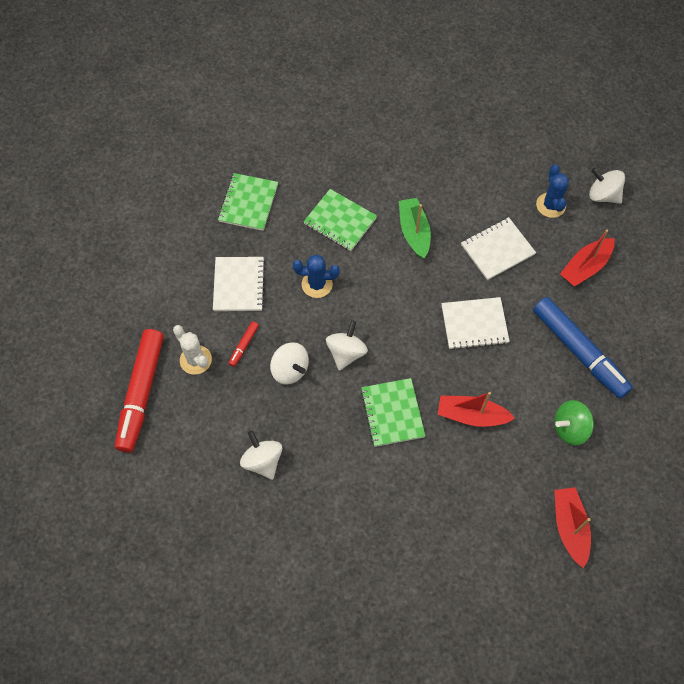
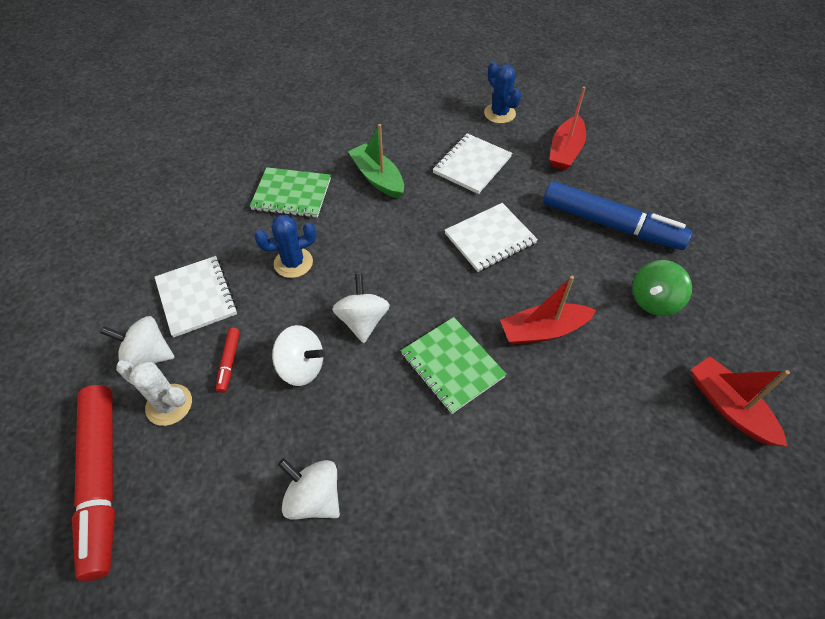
camera: 25 degrees left, 10 degrees down
green notebook [218,173,278,231] -> none
white spinning top [589,168,625,204] -> white spinning top moved to [100,316,175,366]

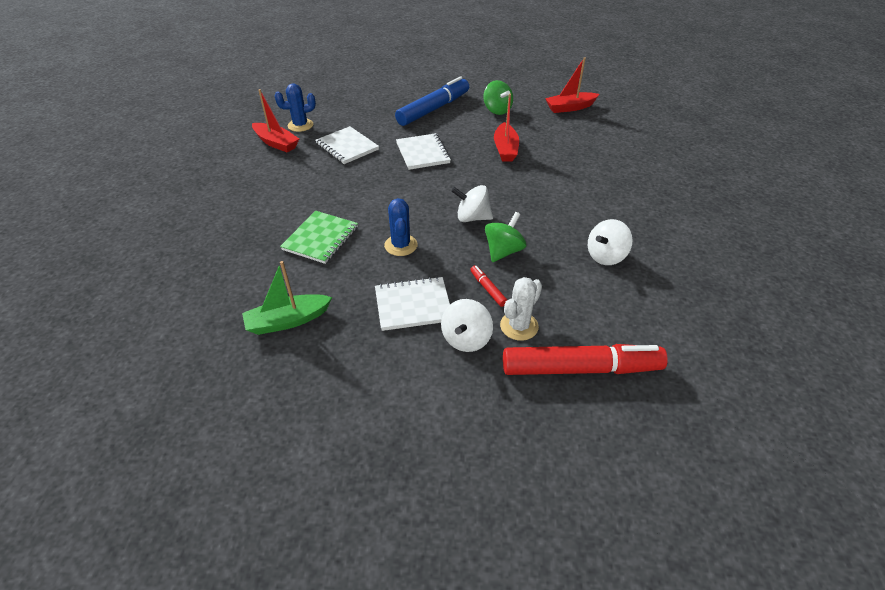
camera: 75 degrees left, 10 degrees down
red marker [216,328,240,393] -> red marker turned 135 degrees counterclockwise [470,265,507,307]
white spinning top [272,325,325,386] -> green spinning top [485,212,526,262]
green boat [348,124,404,199] -> green boat moved to [242,261,332,335]
green notebook [401,317,507,414] -> none
red boat [549,86,586,170] -> red boat moved to [252,89,299,153]

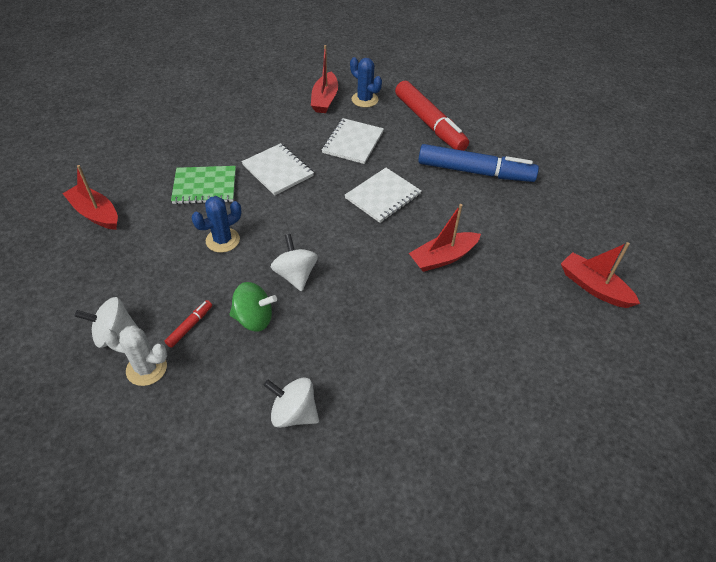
camera: 60 degrees right, 5 degrees up
green boat [242,261,332,335] -> red boat [62,165,118,230]
white notebook [375,276,450,331] -> white notebook moved to [242,143,314,196]
green spinning top [483,80,513,115] -> none
red marker [503,344,668,375] -> red marker moved to [395,81,469,151]

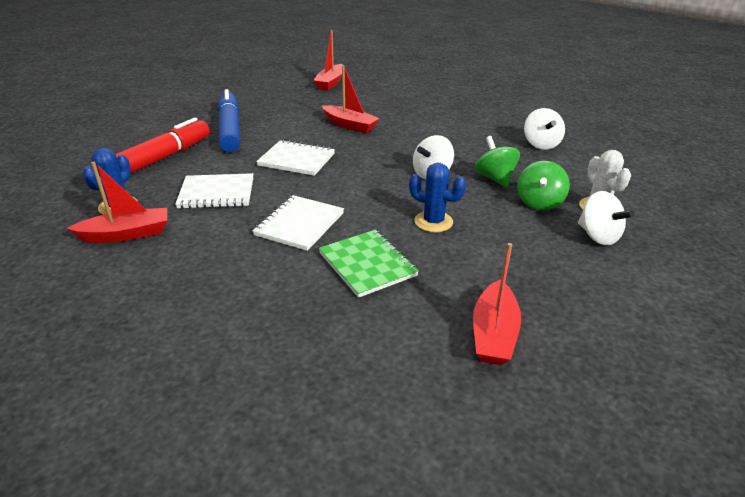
camera: 115 degrees left, 15 degrees down
red marker [165,300,212,348] -> green spinning top [517,161,570,211]

